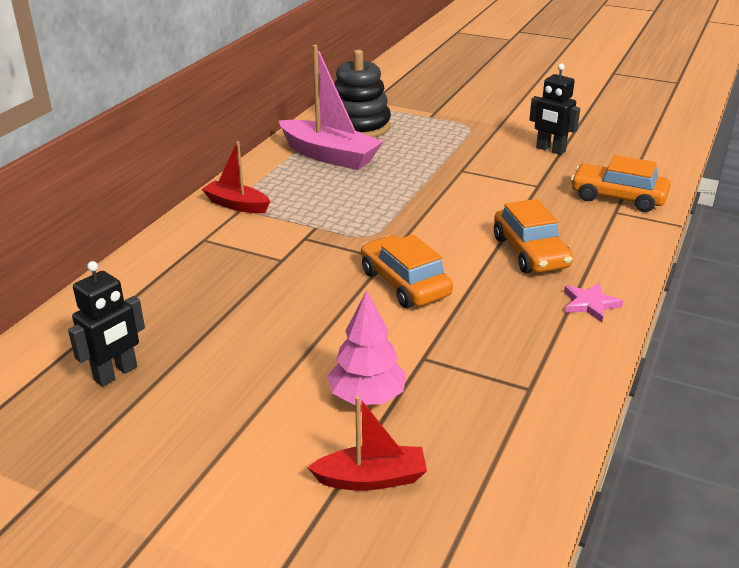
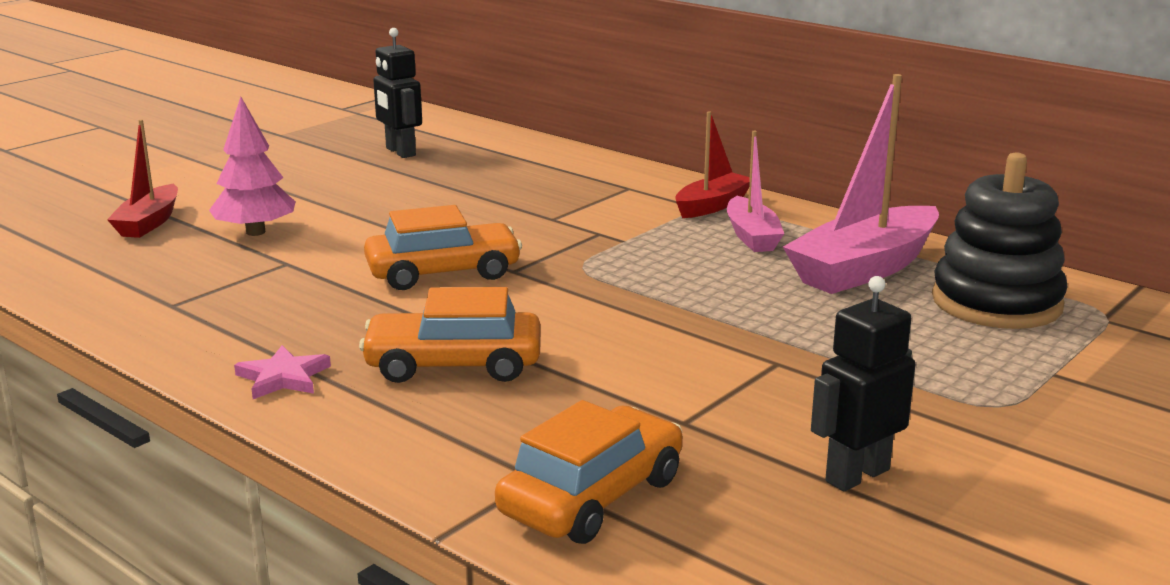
camera: 105 degrees right, 10 degrees down
none -> pink boat [727,131,784,252]

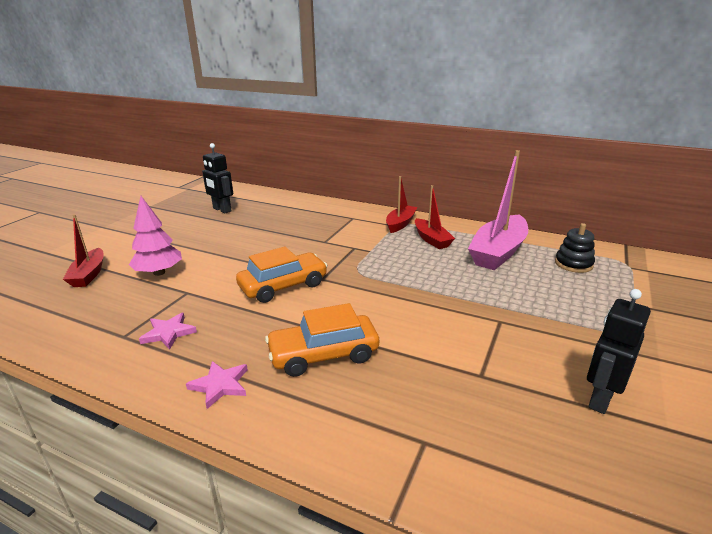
camera: 15 degrees left, 5 degrees up
orange car [495,400,683,544] -> none
pink boat [727,131,784,252] -> red boat [415,185,455,249]
black stacking toy [932,152,1068,329] -> black stacking toy [555,223,595,273], size x0.56
none -> pink star [139,312,197,350]

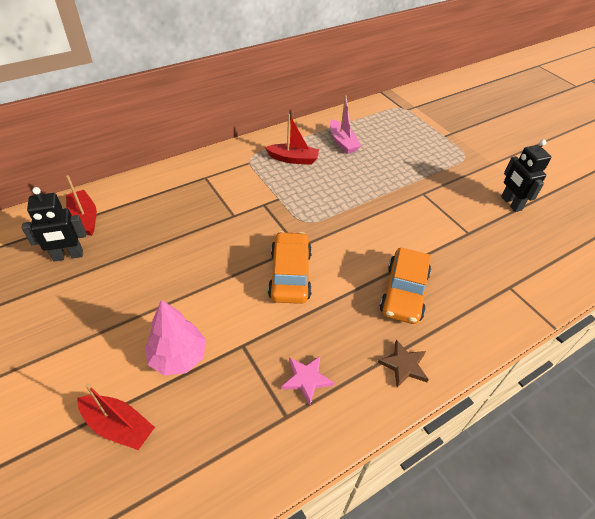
camera: 60 degrees left, 20 degrees up
pink star [186,361,248,409] -> brown star [377,340,429,388]
red boat [386,176,417,233] -> red boat moved to [66,175,97,236]
pink boat [468,150,528,270] -> pink boat [330,95,361,154], size x0.58
black stacking toy [555,223,595,273] -> none

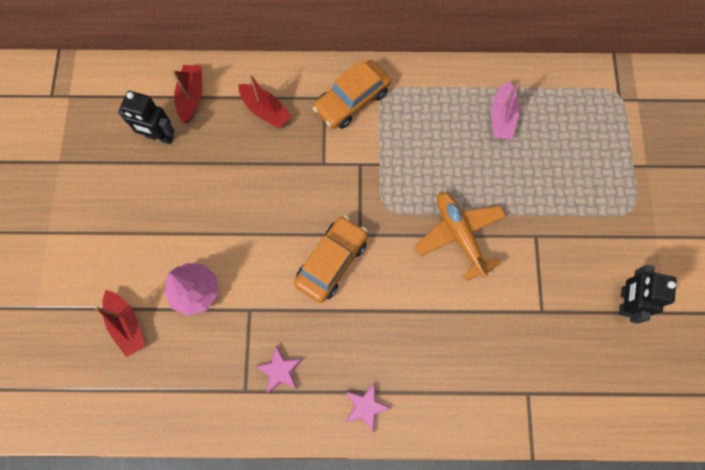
camera: 35 degrees right, 25 degrees up
red boat [265,114,319,165] -> red boat moved to [238,74,292,129]
brown star [377,340,429,388] -> pink star [345,383,391,433]
orange car [380,248,431,324] -> orange car moved to [313,60,391,129]
none -> orange plane [415,192,506,281]

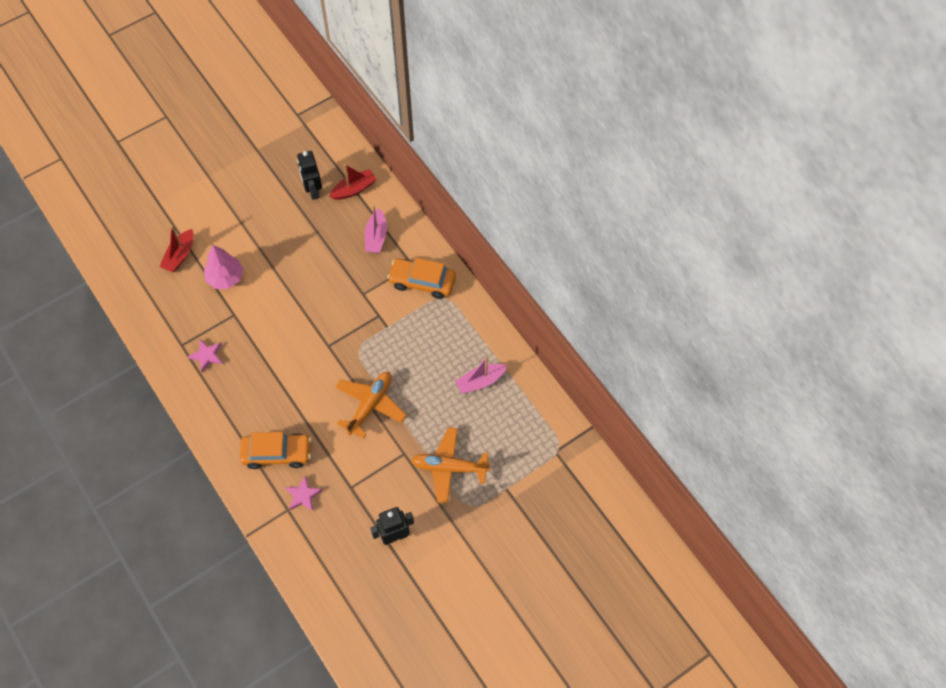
camera: 55 degrees right, 10 degrees down
red boat [238,74,292,129] -> pink boat [365,205,387,253]
orange car [294,216,368,303] -> orange car moved to [240,432,311,469]
pink star [345,383,391,433] -> pink star moved to [285,476,323,511]
none -> orange plane [411,427,490,504]

